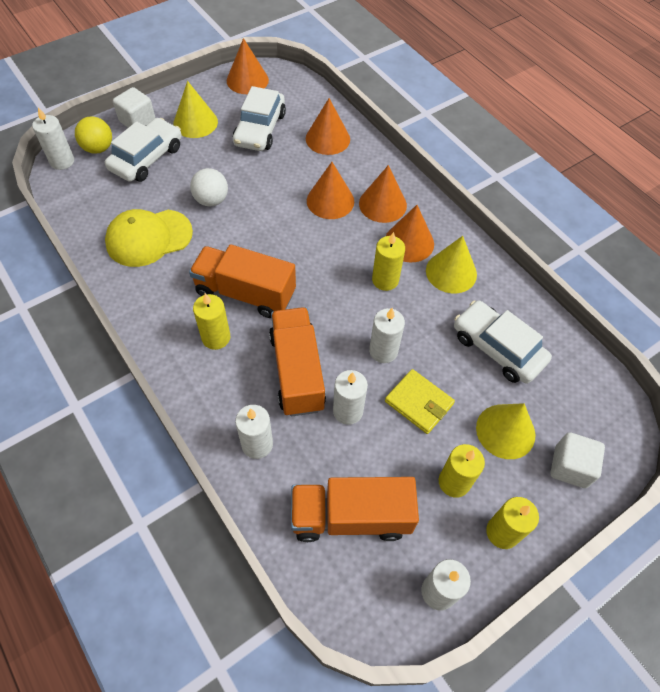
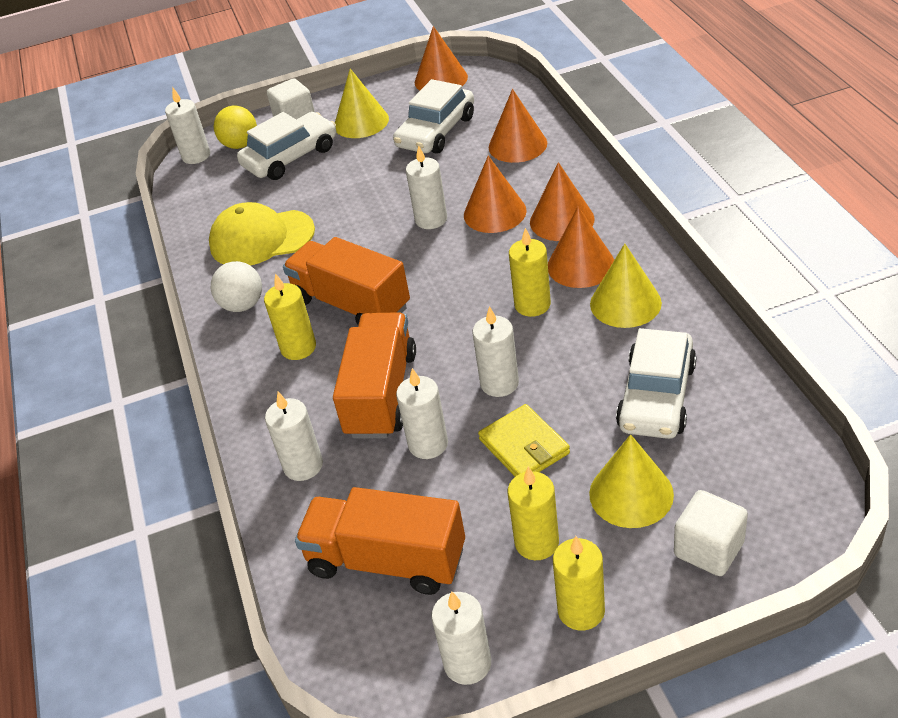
camera: 25 degrees right, 15 degrees down
white ball [190,168,228,206] -> white ball moved to [211,261,262,312]
white car [454,300,552,384] -> white car turned 135 degrees counterclockwise [616,328,697,439]
none -> white candle [406,145,447,229]

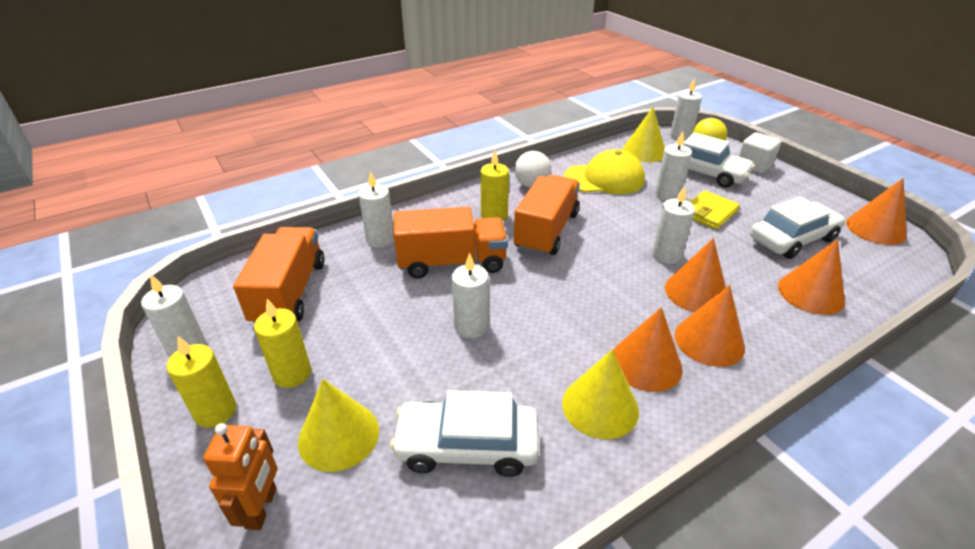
camera: 70 degrees right, 5 degrees down
yellow cap [209,202,315,266] -> yellow cap turned 105 degrees clockwise [564,149,645,194]
yellow cone [335,69,389,138] -> yellow cone moved to [622,107,665,162]
white car [393,79,474,154] -> white car turned 135 degrees clockwise [750,196,845,259]
white candle [396,368,448,459] -> white candle moved to [655,131,692,201]
yellow wallet [478,404,570,477] -> yellow wallet moved to [690,190,740,230]
yellow candle [509,228,551,317] -> none
white cube [674,490,748,576] -> orange robot [203,423,277,530]

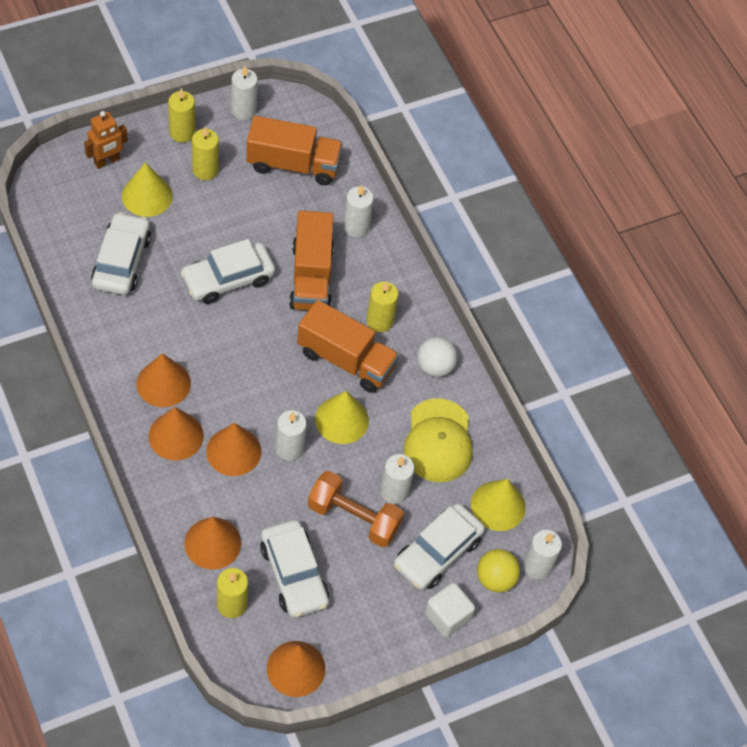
camera: 90 degrees right, 20 degrees up
orange robot [203,423,277,530] -> orange robot turned 45 degrees counterclockwise [84,111,128,169]
white candle [452,253,489,338] -> white car [180,239,275,304]
yellow cone [562,350,639,439] -> yellow cone moved to [315,391,369,444]
yellow wallet [690,190,740,230] -> orange dumbbell [308,471,404,547]
none -> yellow candle [217,568,248,618]

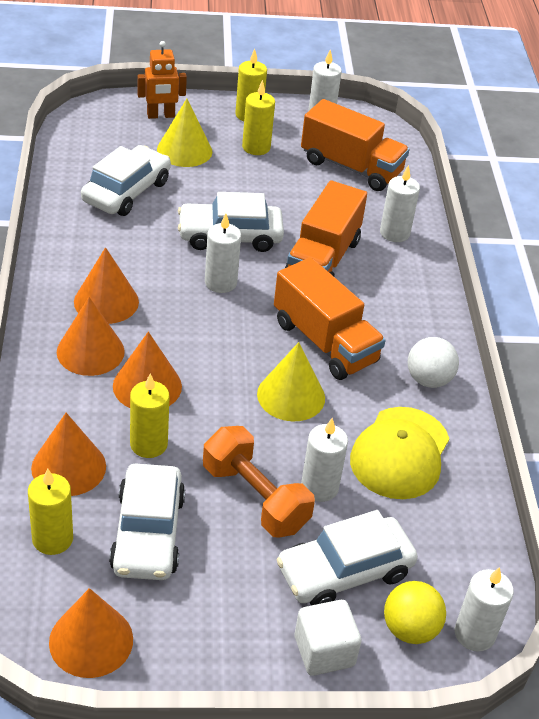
camera: 25 degrees right, 15 degrees down
white candle [276,410,307,461] -> white candle moved to [205,213,241,293]
yellow candle [367,281,398,332] -> yellow candle moved to [130,373,169,458]
yellow cone [471,479,526,531] -> none

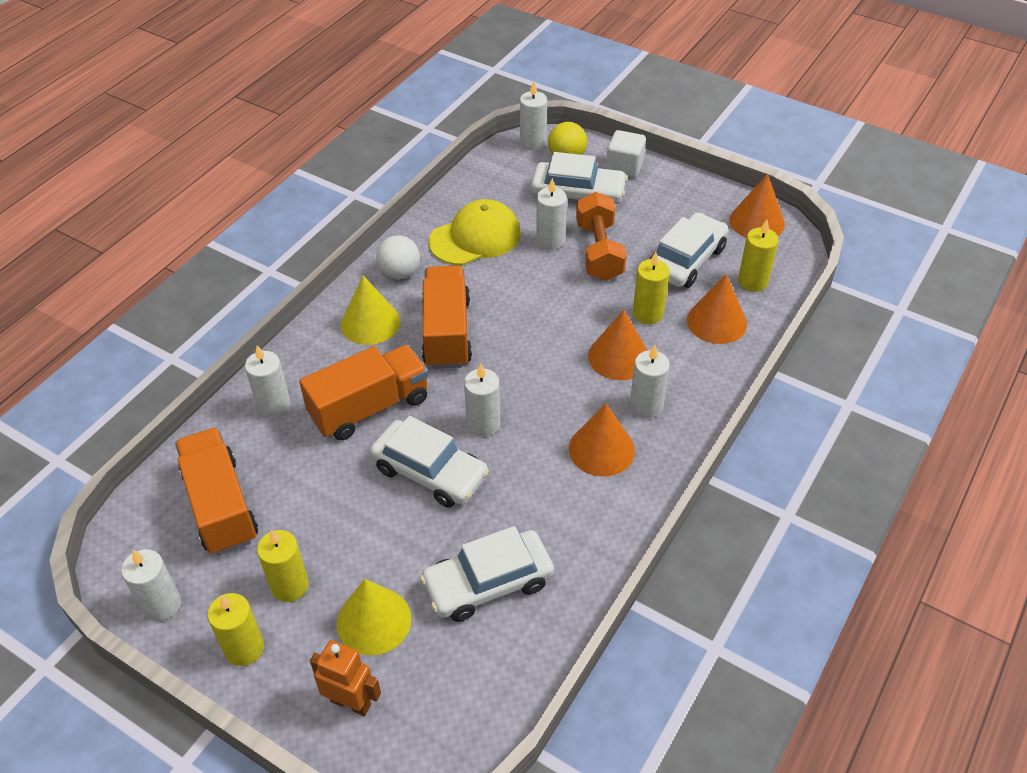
camera: 140 degrees left, 5 degrees up
orange cone [57,297,125,376] -> white candle [630,345,670,418]
yellow cone [257,342,325,421] -> yellow cone moved to [341,276,400,345]

